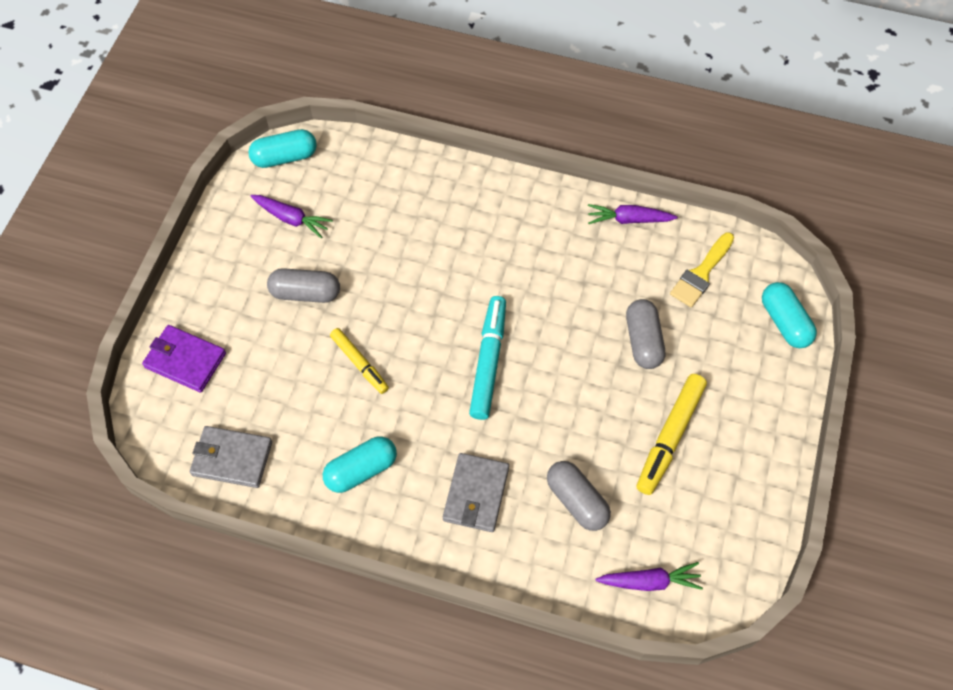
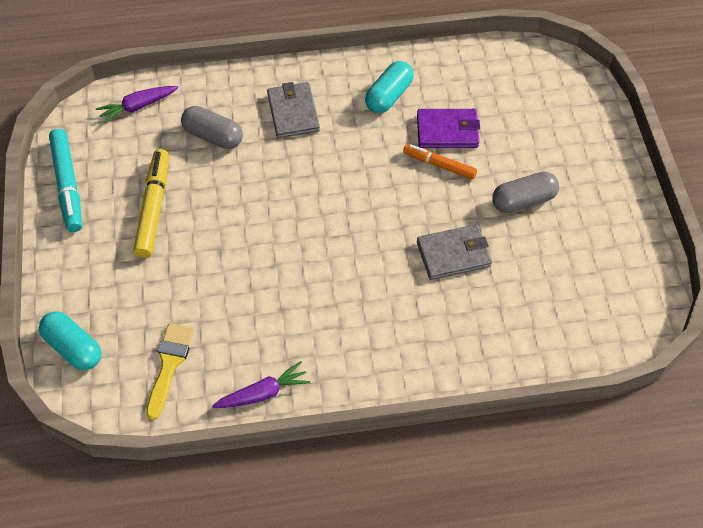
camera: 155 degrees right, 5 degrees down
purple wallet [142,325,226,393] -> purple wallet moved to [417,109,480,148]
grey wallet [190,426,272,488] -> grey wallet moved to [417,224,492,280]
turquoise capsule [248,129,317,168] -> none
purple carrot [251,195,333,238] -> none
yellow marker [330,328,389,394] -> orange marker [403,144,477,179]
turquoise marker [469,296,506,420] -> turquoise marker moved to [49,129,82,232]
grey capsule [626,299,665,369] -> none

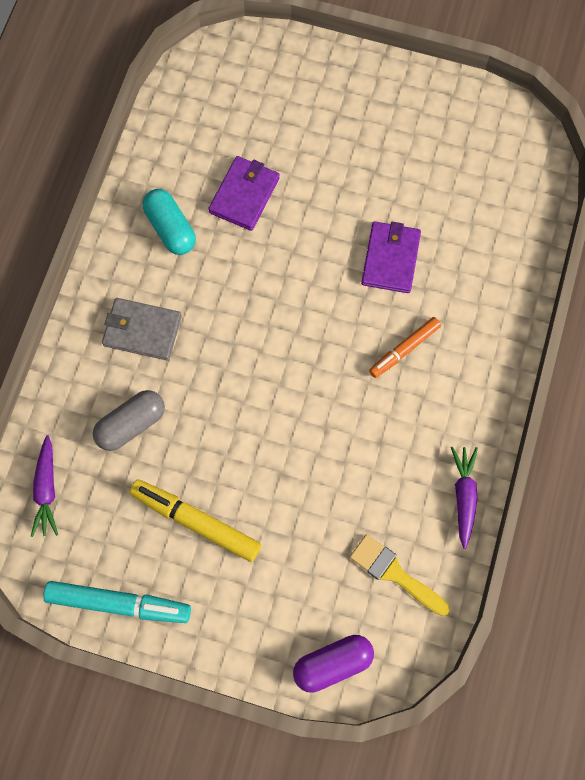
camera: 65 degrees left, 15 degrees up
turquoise capsule [39,311,101,370] -> purple capsule [293,635,374,693]
orange marker [403,144,477,179] -> orange marker moved to [369,317,441,378]
grey wallet [417,224,492,280] -> purple wallet [361,222,421,293]
grey capsule [492,171,559,213] -> none

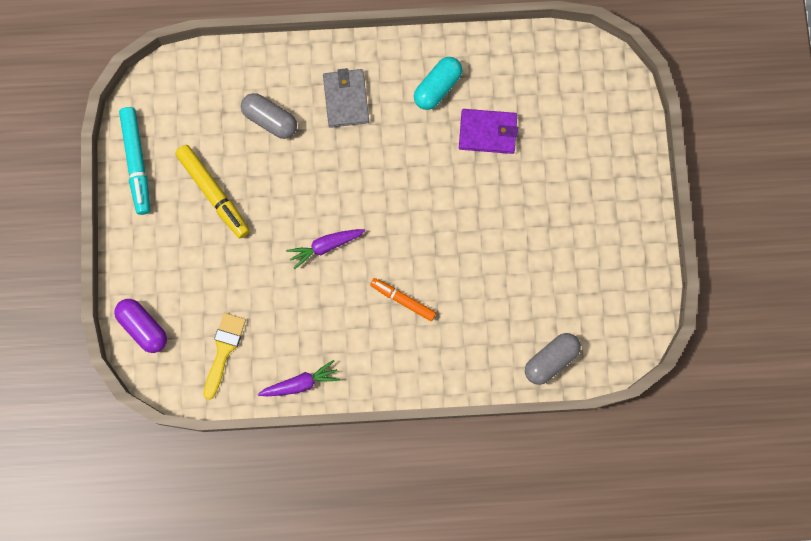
camera: 70 degrees right, 5 degrees up
purple carrot [31,435,58,537] -> purple carrot moved to [286,229,365,270]
yellow marker [129,479,261,562] -> yellow marker turned 135 degrees clockwise [175,145,250,238]
purple wallet [361,222,421,293] -> none
none -> grey capsule [525,333,581,385]

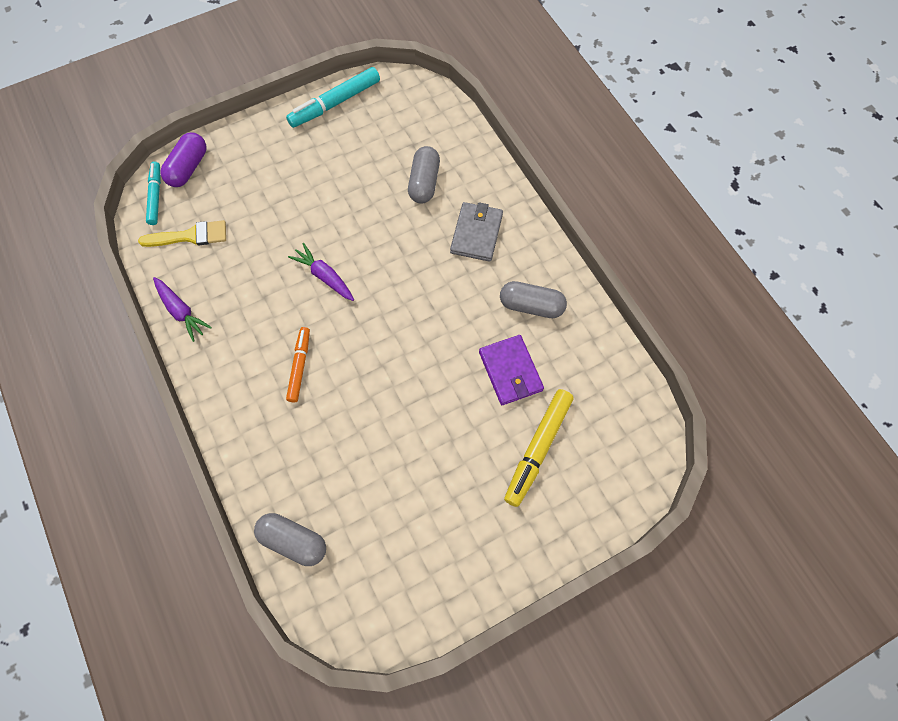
camera: 65 degrees right, 10 degrees down
yellow marker [175,145,250,238] -> yellow marker moved to [504,389,574,507]
grey wallet [323,68,369,128] -> grey wallet turned 45 degrees counterclockwise [450,202,503,262]
turquoise capsule [414,57,462,110] -> grey capsule [500,281,567,318]
none -> turquoise marker [146,161,161,225]

